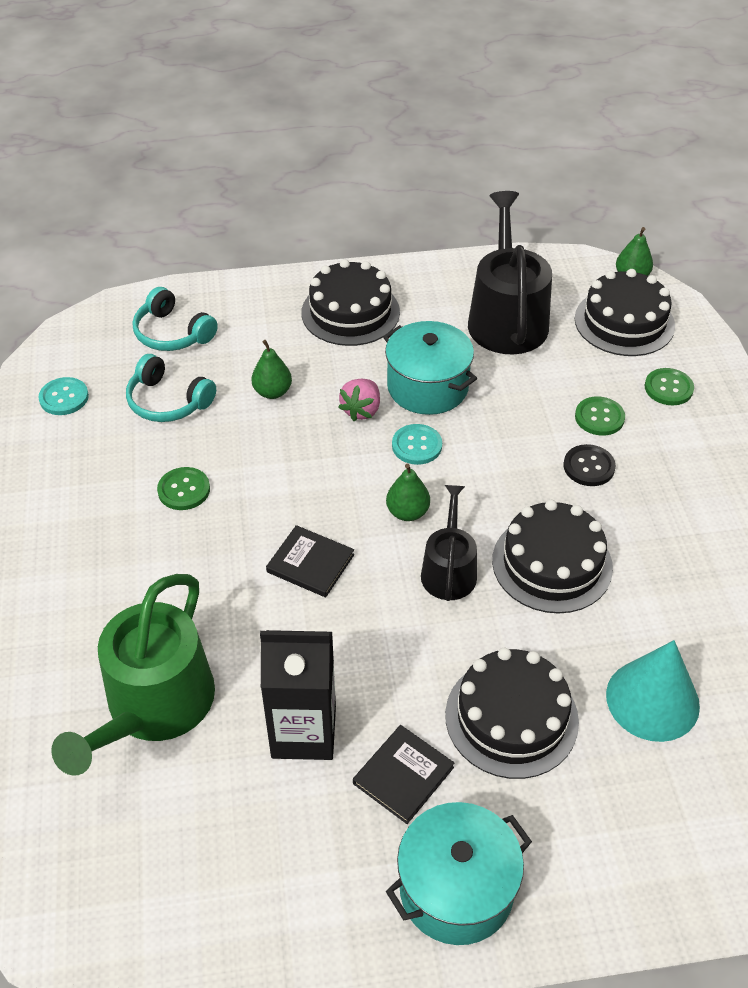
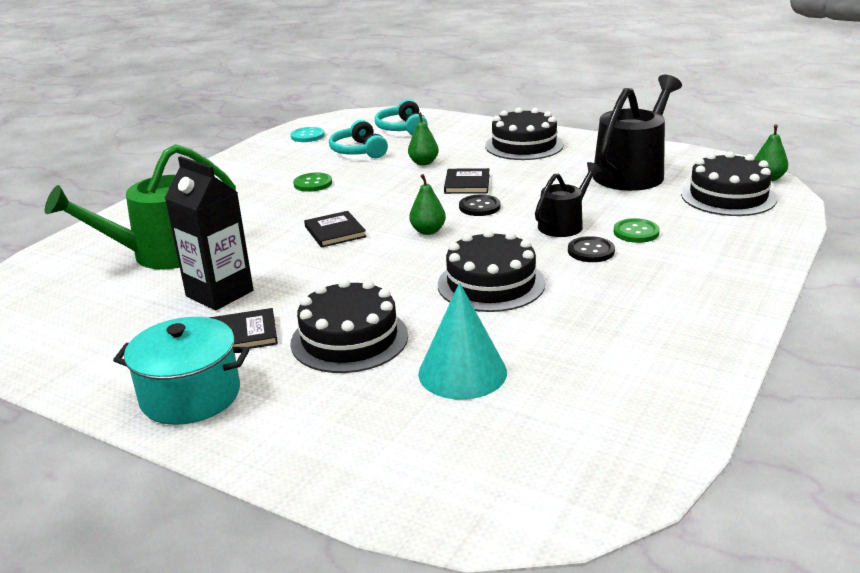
camera: 40 degrees right, 20 degrees down
pink strawberry [338,379,380,421] -> black book [444,168,490,194]
turquoise pot [383,321,477,415] -> none
turquoise button [392,424,442,465] -> black button [459,194,501,216]
black watering can [421,485,477,601] -> black watering can moved to [535,162,601,237]
green button [645,368,694,405] -> none

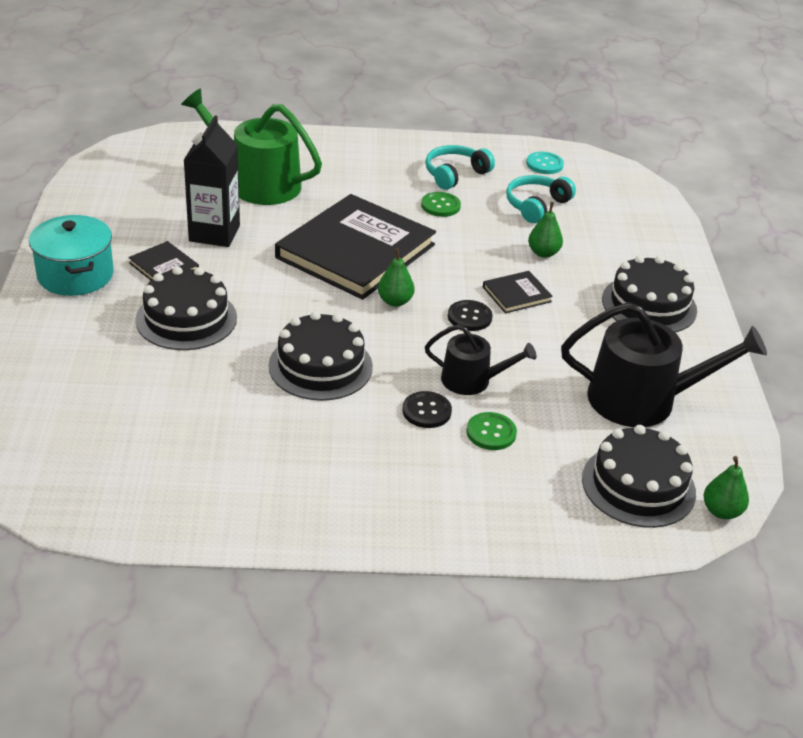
camera: 55 degrees right, 10 degrees up
black book [304,211,366,248] -> black book [275,194,436,300], size x2.38
turquoise headphones [375,99,428,135] -> turquoise headphones moved to [425,145,495,190]
turquoise cone [418,283,507,400] -> none

